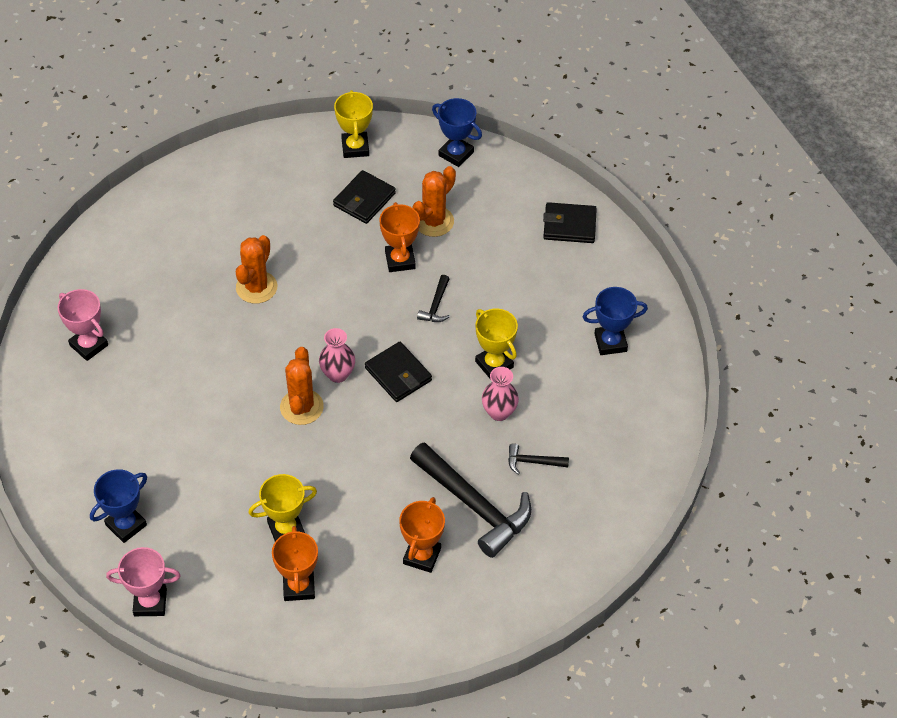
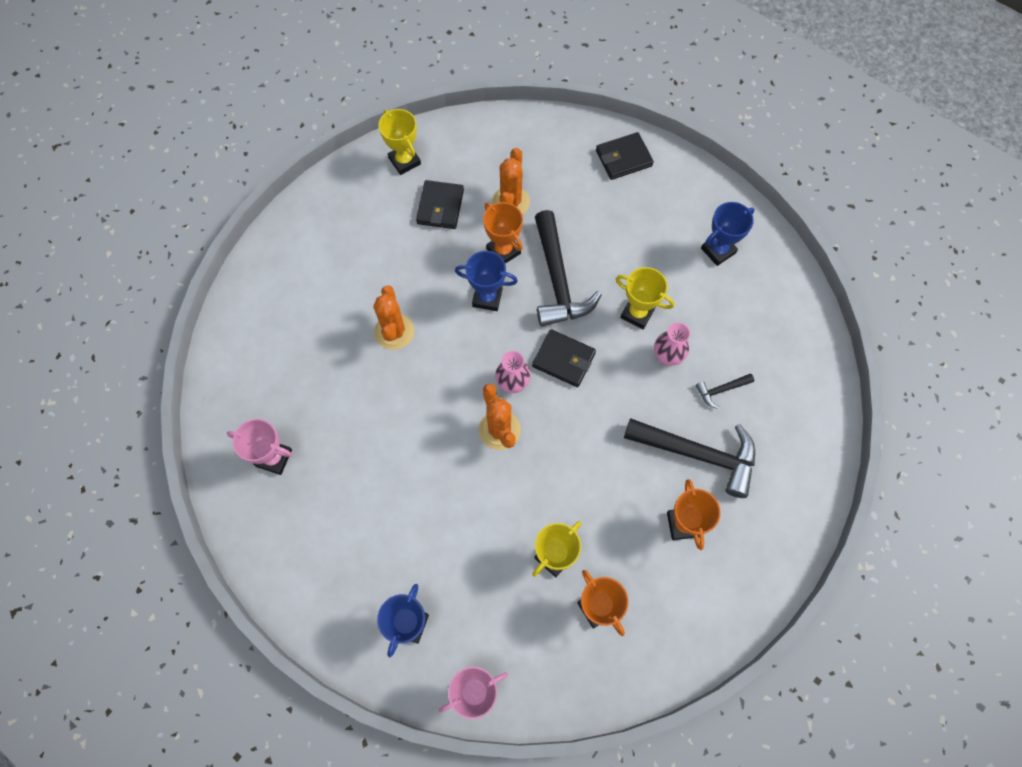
camera: 25 degrees left, 15 degrees up
black hammer [417,275,450,322] -> black hammer [535,210,602,327], size x2.25
blue trophy [432,98,482,167] -> blue trophy moved to [455,251,518,311]

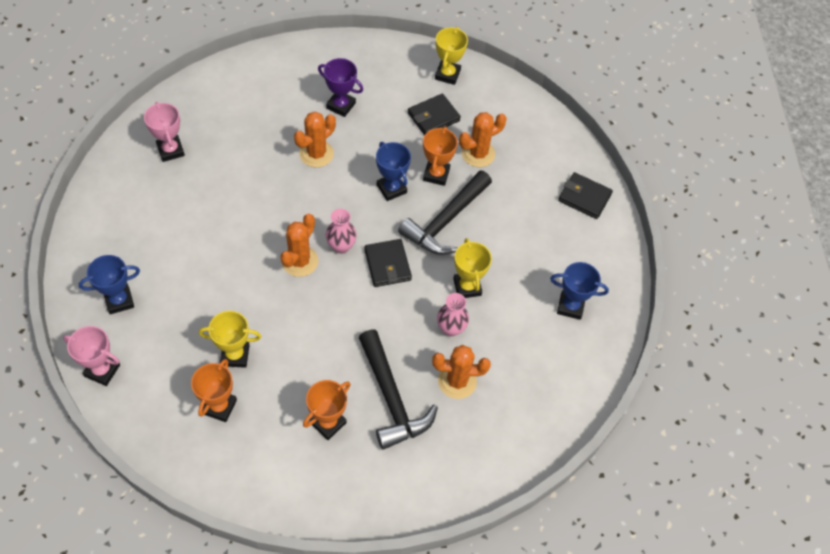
camera: 45 degrees right, 10 degrees down
black hammer [696,374,754,409] -> orange cactus [432,345,491,399]
none -> purple trophy [318,58,363,117]

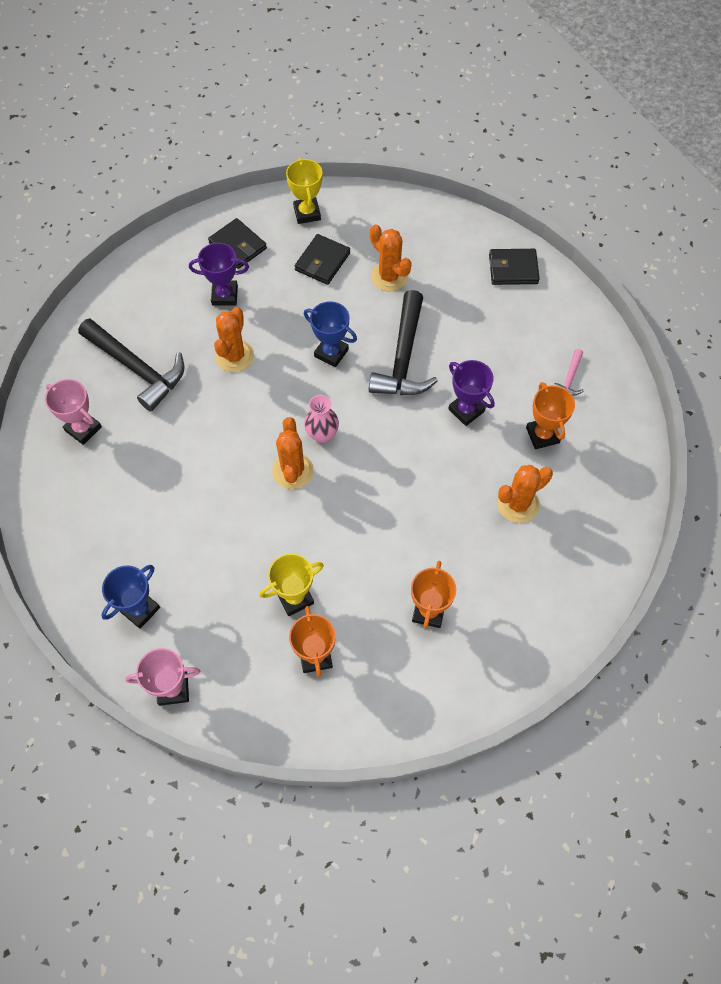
camera: 25 degrees left, 5 degrees up
black hammer [359,329,438,450] -> black hammer moved to [78,318,185,411]
black wallet [364,239,412,287] -> black wallet moved to [208,218,267,269]
orange trophy [423,126,458,186] -> orange trophy moved to [526,382,575,449]
pink vase [437,293,469,336] -> none
yellow trophy [453,238,492,298] -> purple trophy [448,360,495,426]
orange cactus [459,112,507,167] -> orange cactus turned 75 degrees counterclockwise [370,225,412,292]
blue trophy [550,262,609,320] -> pink hammer [554,349,584,396]

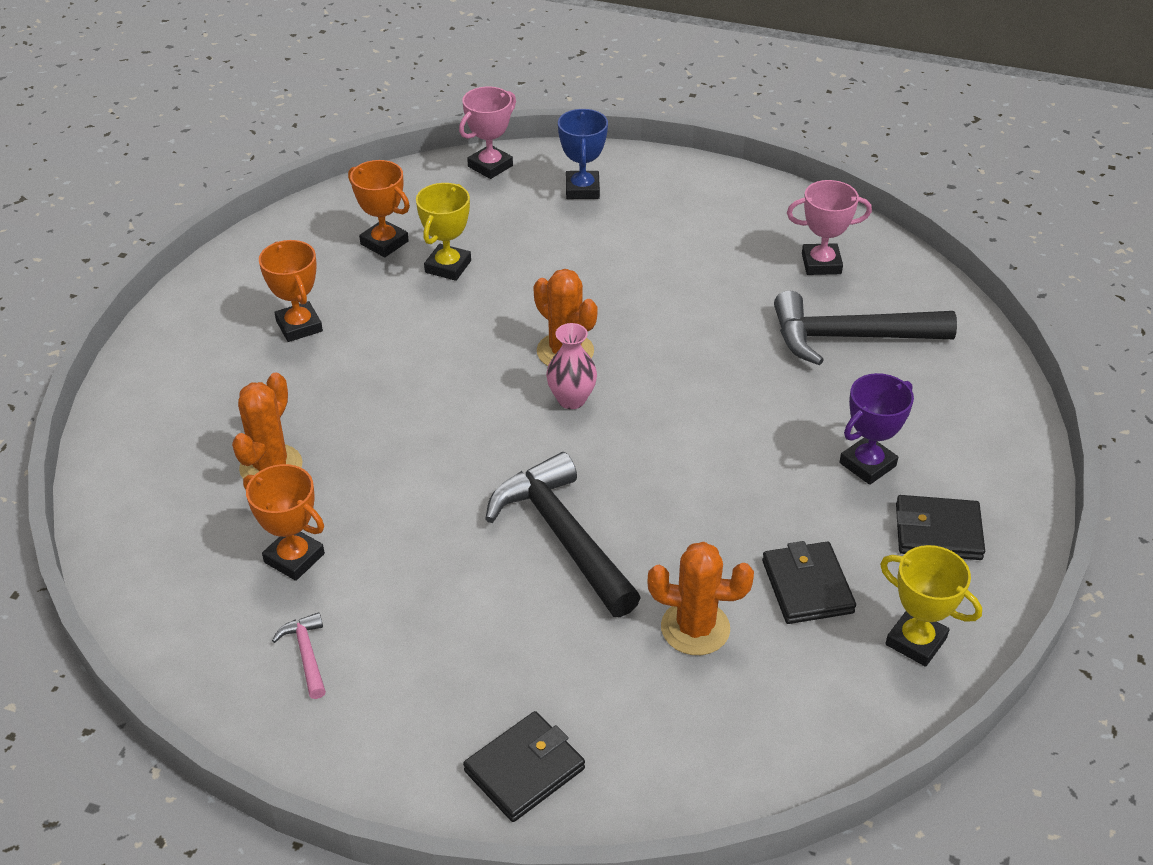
camera: 140 degrees right, 20 degrees down
orange cactus [214,307,254,372] -> none
blue trophy [304,301,357,367] -> none
purple trophy [448,360,495,426] -> none

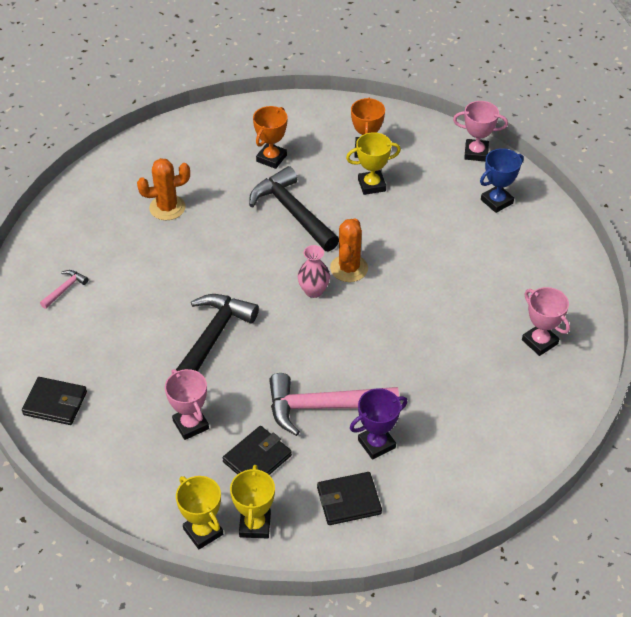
camera: 55 degrees right, 5 degrees up
orange trophy [243,464,325,581] -> none
orange cactus [647,542,754,655] -> pink trophy [165,369,209,440]
black hammer [774,291,957,365] -> black hammer moved to [249,166,339,251]
purple trophy [839,373,914,485] -> purple trophy turned 45 degrees counterclockwise [350,388,407,460]
black wallet [896,495,985,560] -> black wallet turned 75 degrees counterclockwise [317,472,382,525]
none -> yellow trophy [176,476,223,549]
none -> pink hammer [269,373,399,436]

